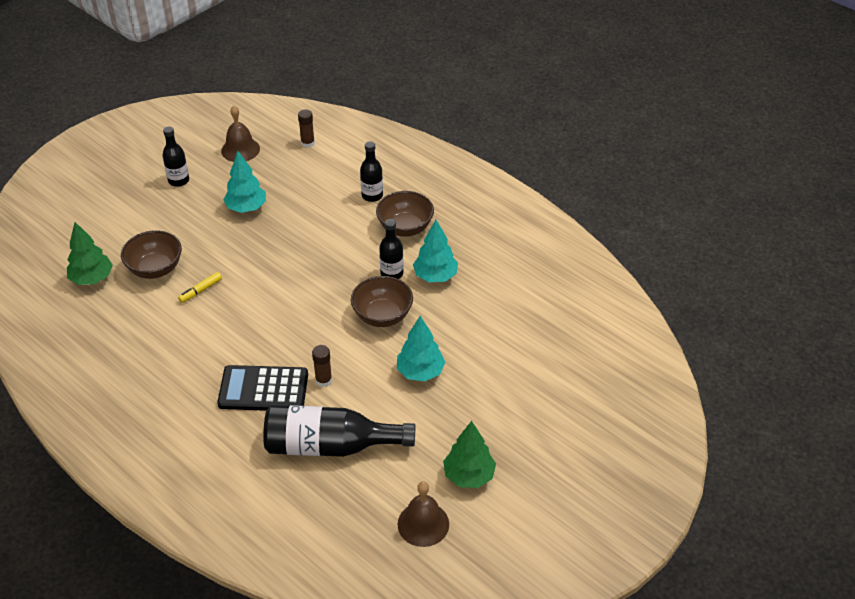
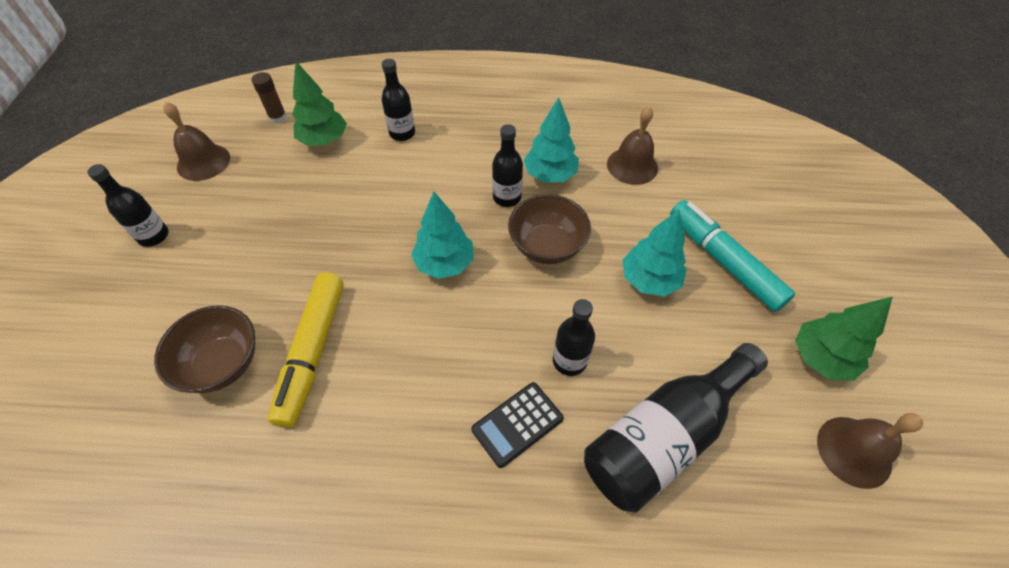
camera: 40 degrees left, 10 degrees up
green tree [67,222,113,285] -> green tree moved to [292,61,347,146]
yellow marker [178,272,222,303] -> yellow marker [268,273,344,428], size x2.17
black calculator [217,365,308,411] -> black calculator [471,382,564,468], size x0.65
turquoise tree [223,151,266,213] -> turquoise tree moved to [411,191,474,279]
brown glue stick [312,345,332,387] -> black bottle [553,299,595,376]
brown bowl [376,191,434,237] -> none
none -> brown bell [607,106,658,185]
none -> turquoise marker [670,200,795,312]

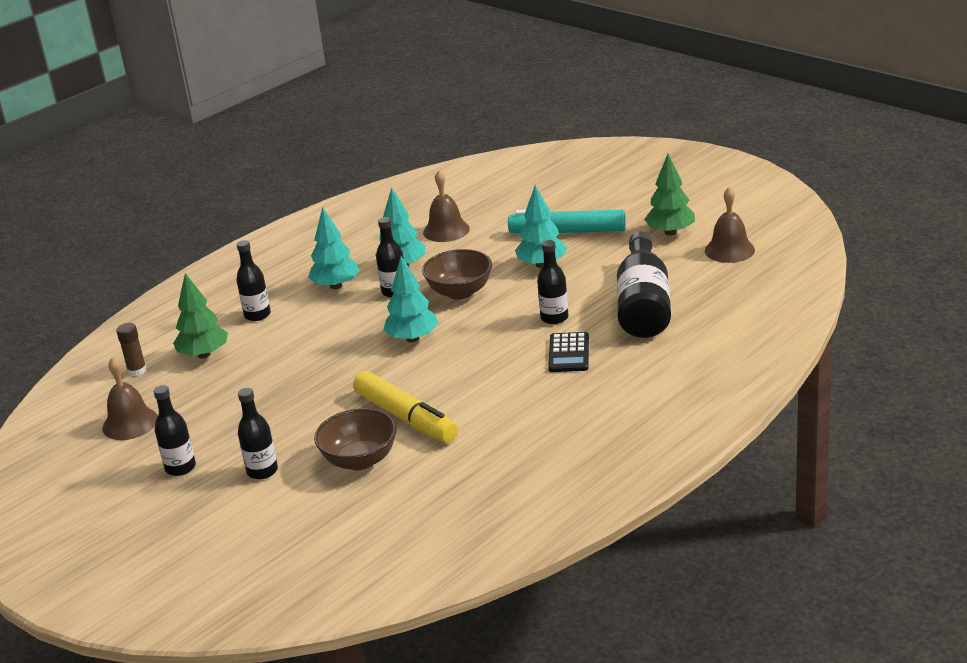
camera: 45 degrees left, 25 degrees down
none -> black bottle [238,388,278,479]
none -> turquoise tree [308,207,360,289]

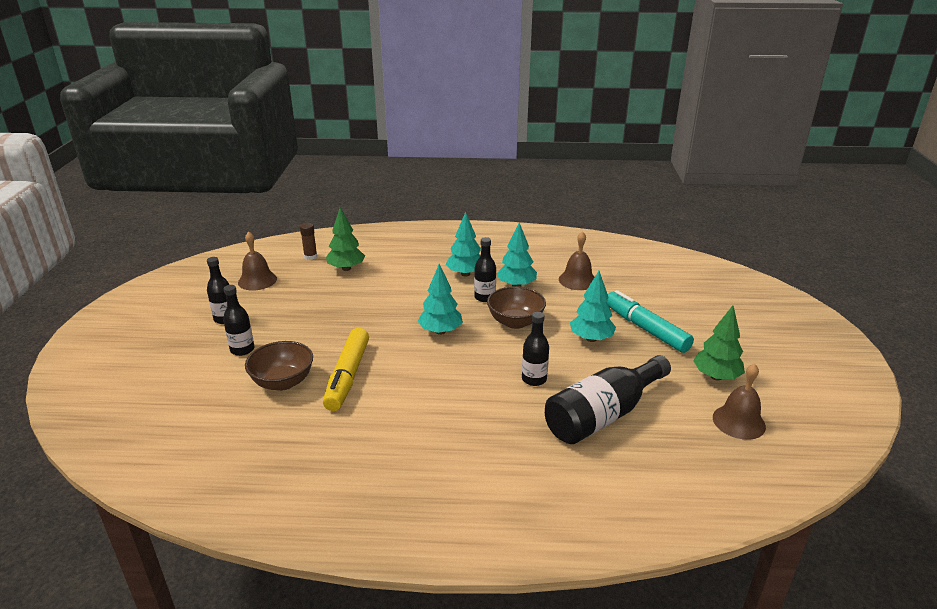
camera: 45 degrees right, 0 degrees up
black bottle [236,240,271,321] -> none
black calculator [548,332,589,372] -> none

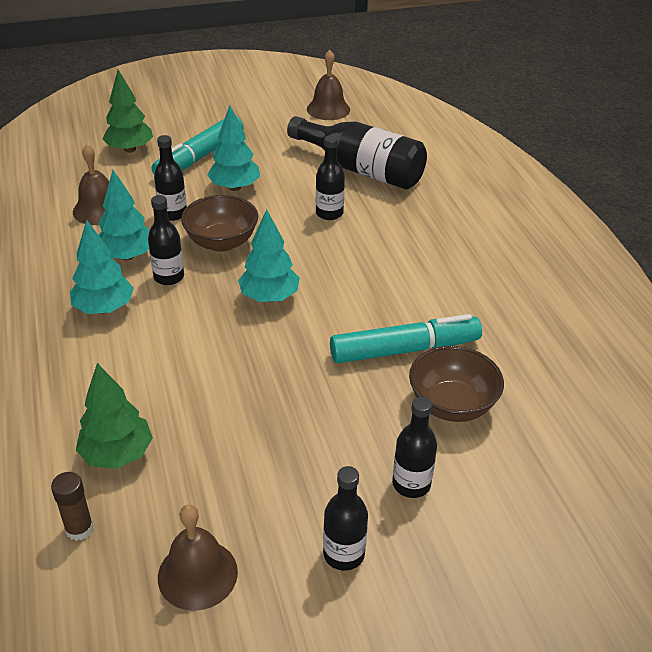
camera: 110 degrees left, 10 degrees up
yellow marker [323,328,369,411] -> turquoise marker [330,314,482,363]
green tree [693,305,745,380] -> green tree moved to [102,70,153,153]
none -> black bottle [154,135,187,221]

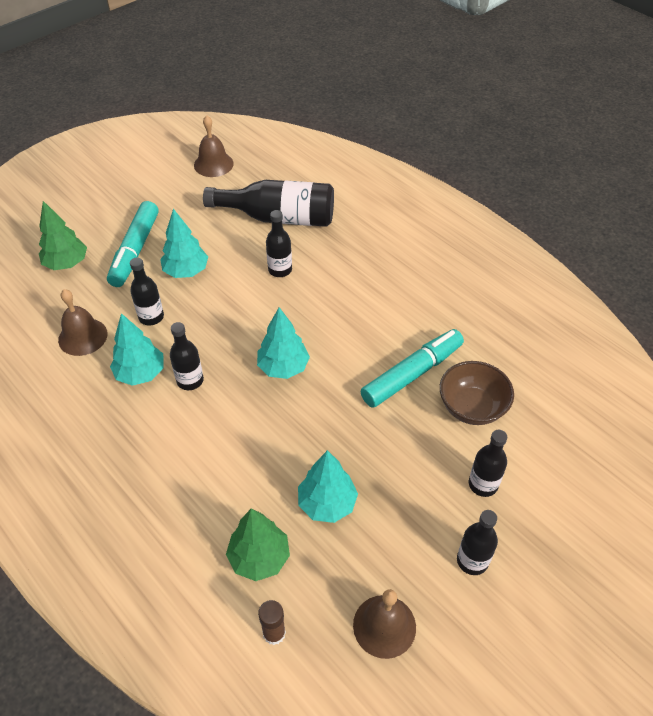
camera: 25 degrees left, 10 degrees up
turquoise tree [70,219,134,314] -> turquoise tree moved to [298,450,358,523]
brown bowl [181,195,258,252] -> none

